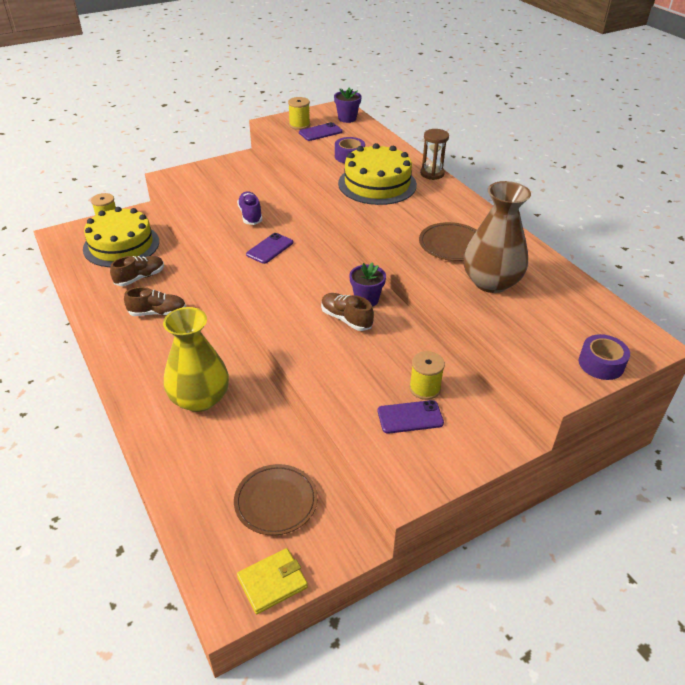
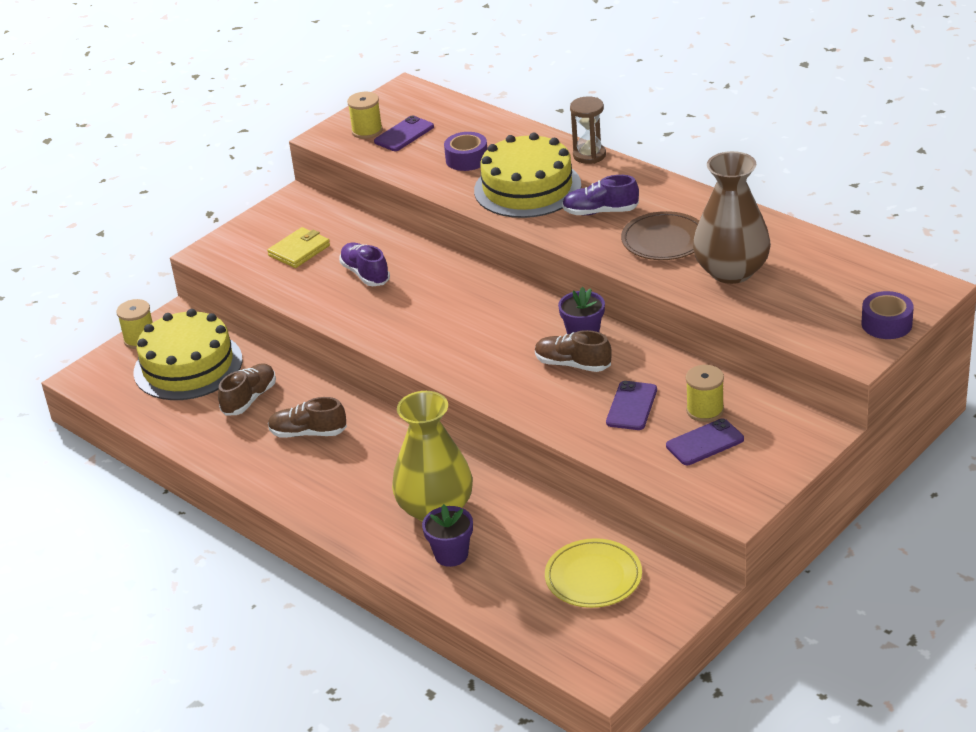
camera: 15 degrees left, 5 degrees down
brown shoe [124,287,186,316] -> brown shoe turned 150 degrees counterclockwise [268,397,347,438]
brown plate [234,464,318,536] -> yellow plate [545,538,642,608]
yellow wallet [237,548,308,614] -> yellow wallet moved to [267,227,330,268]
purple phone [246,233,293,264] -> purple phone moved to [606,381,657,430]
purple flower pot [334,88,362,123] -> purple flower pot moved to [422,504,473,567]
none -> purple shoe [562,175,639,215]

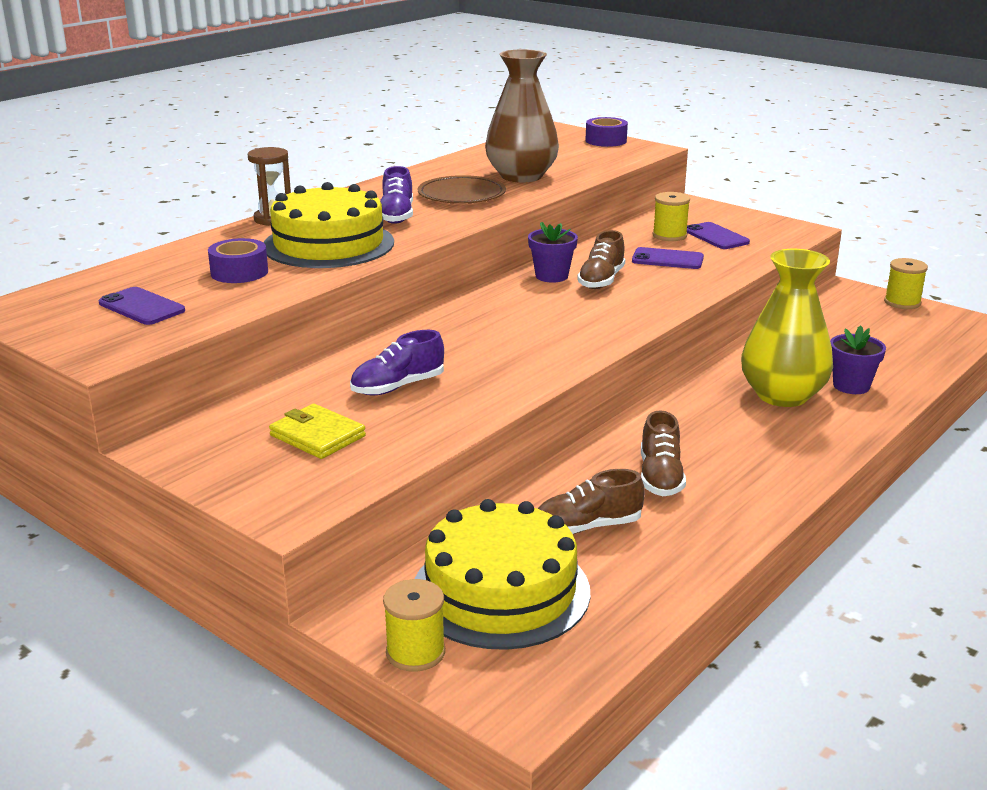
camera: 95 degrees left, 10 degrees down
brown shoe [218,363,276,416] -> brown shoe turned 45 degrees counterclockwise [538,469,645,534]
yellow spool [347,92,383,139] -> yellow spool moved to [884,258,928,309]
yellow plate [545,538,642,608] -> none

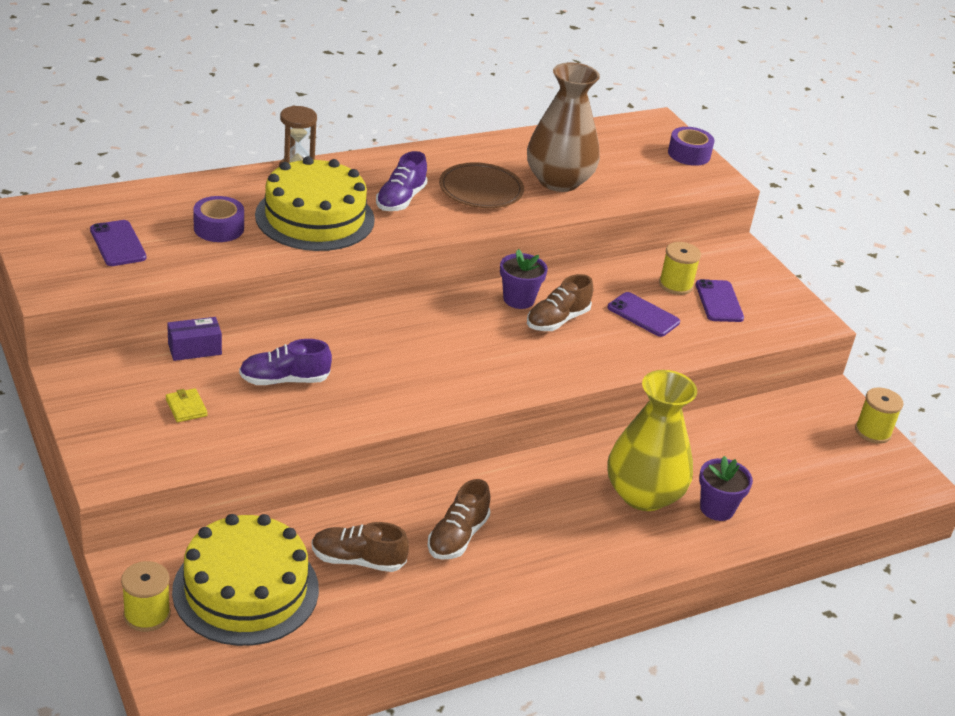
camera: 20 degrees right, 10 degrees up
yellow wallet [269,404,366,459] -> yellow wallet [166,388,208,422], size x0.62
none -> purple box [167,317,222,361]

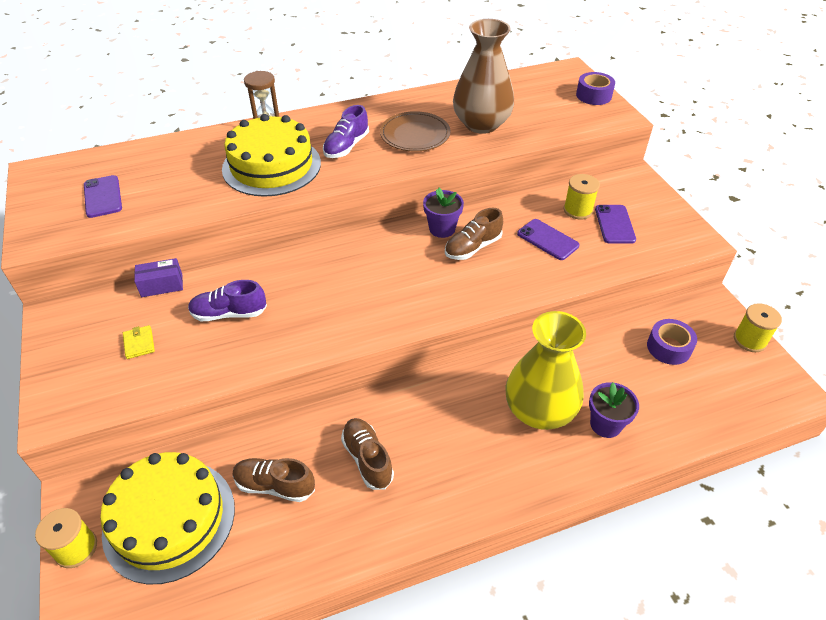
camera: 10 degrees right, 10 degrees up
purple tape [193,196,244,242] -> purple tape moved to [647,319,697,365]
brown shoe [427,479,490,560] -> brown shoe turned 120 degrees clockwise [341,418,394,490]

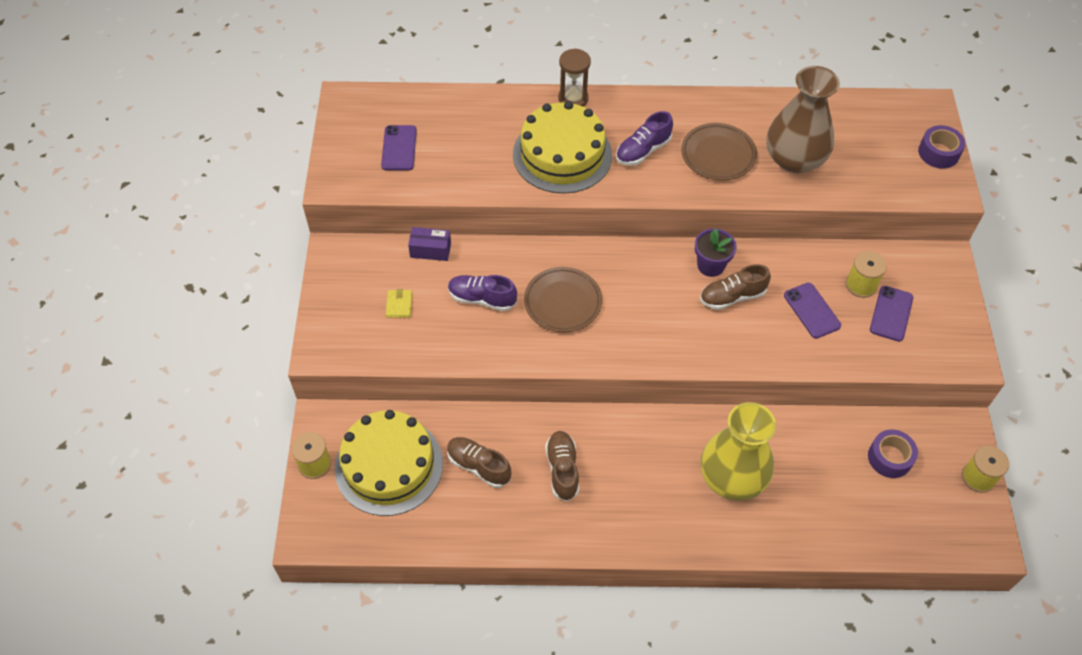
camera: 20 degrees right, 10 degrees up
purple flower pot [589,382,639,438] -> none
none -> brown plate [524,267,602,332]

